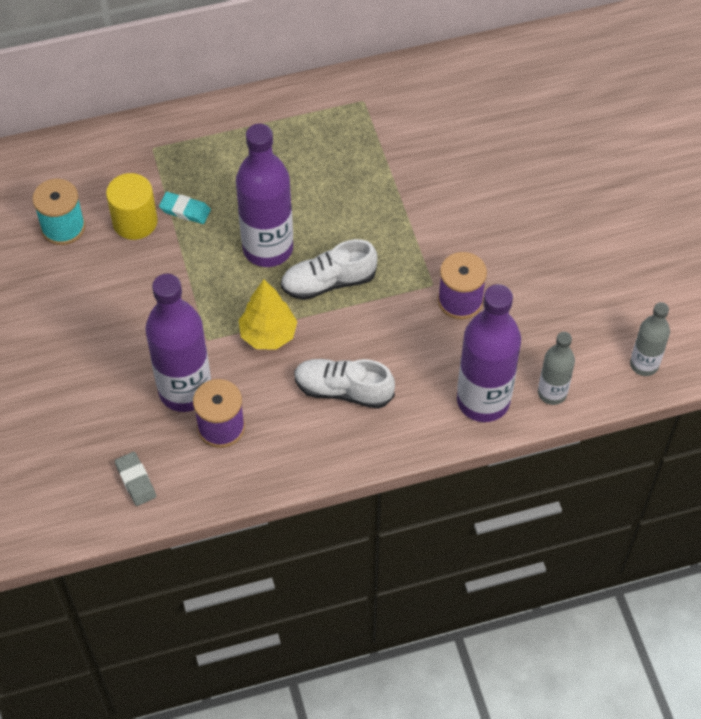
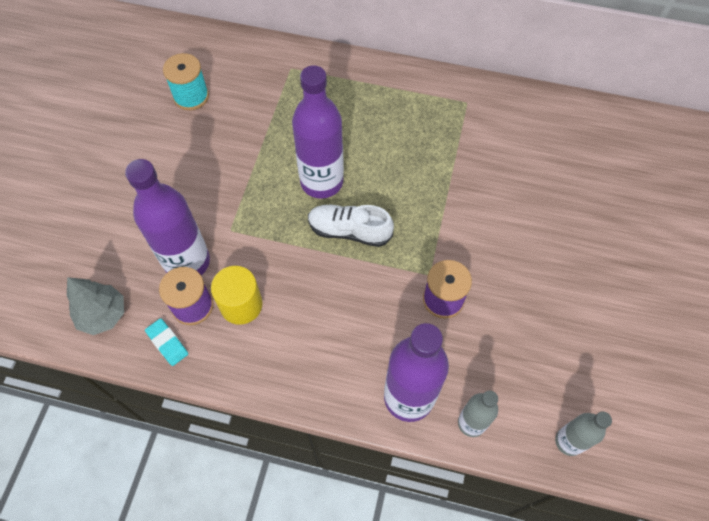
camera: 30 degrees right, 5 degrees up
yellow cylinder [106,173,158,240] -> yellow cylinder moved to [211,266,263,325]
grey eraser [115,452,156,506] -> grey tree [67,277,124,335]
turquoise eraser [159,192,211,224] -> turquoise eraser moved to [145,318,188,366]
yellow tree [239,279,297,350] -> none
white shoe [294,359,395,409] -> none

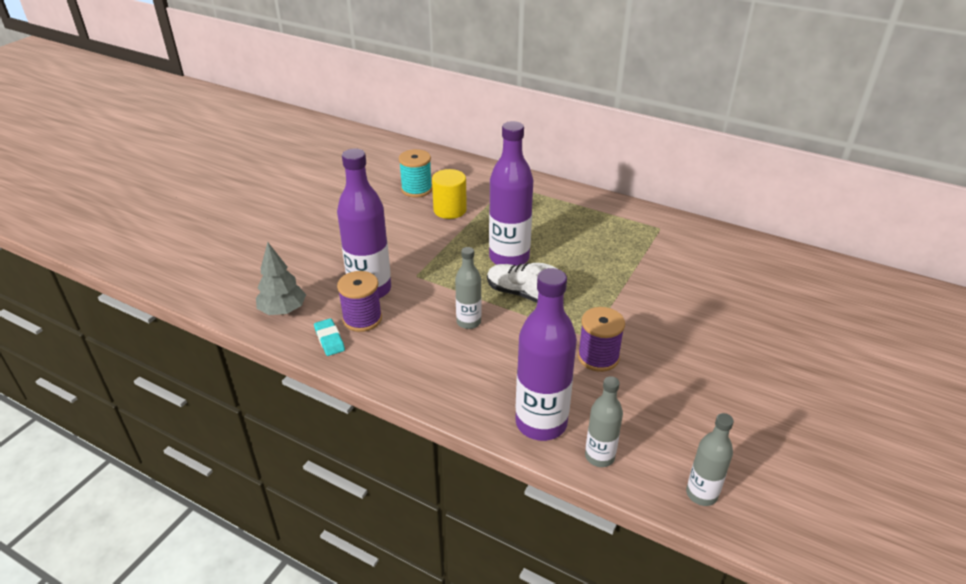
camera: 15 degrees right, 25 degrees down
yellow cylinder [211,266,263,325] -> yellow cylinder moved to [432,169,467,219]
none -> grey bottle [455,247,481,329]

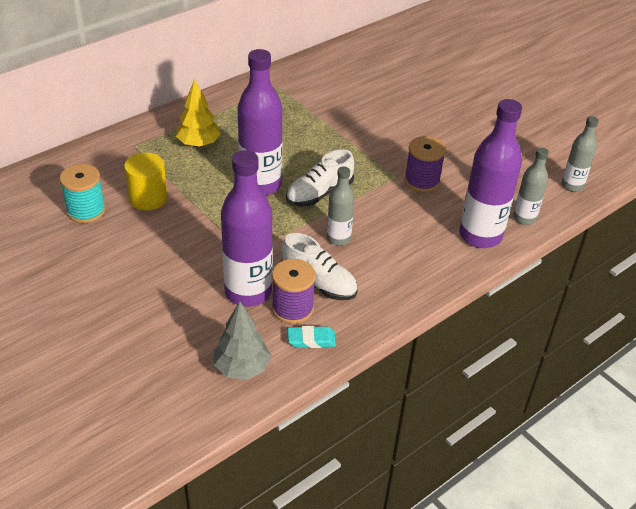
camera: 70 degrees left, 5 degrees up
none -> yellow tree [176,79,221,147]
none -> white shoe [282,233,358,300]

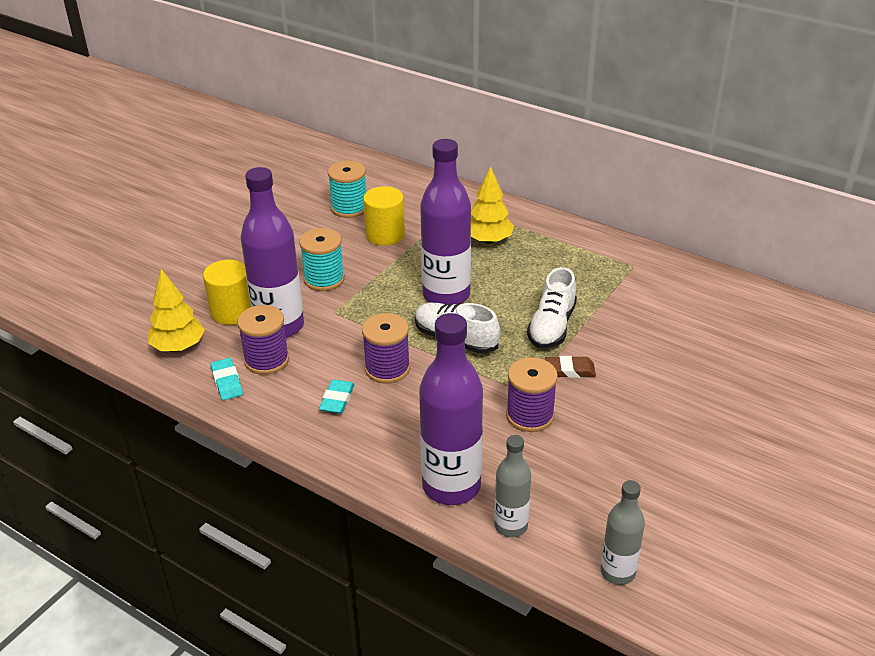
camera: 75 degrees right, 5 degrees down
grey tree [214,302,271,380] -> yellow tree [148,269,205,351]
white shoe [282,233,358,300] -> white shoe moved to [527,267,577,348]
grey bottle [327,166,355,245] -> purple spool [362,313,410,384]
none -> yellow cylinder [203,260,251,325]
none -> turquoise spool [299,228,345,291]
none -> turquoise eraser [319,379,355,414]
none -> brown eraser [545,356,596,378]

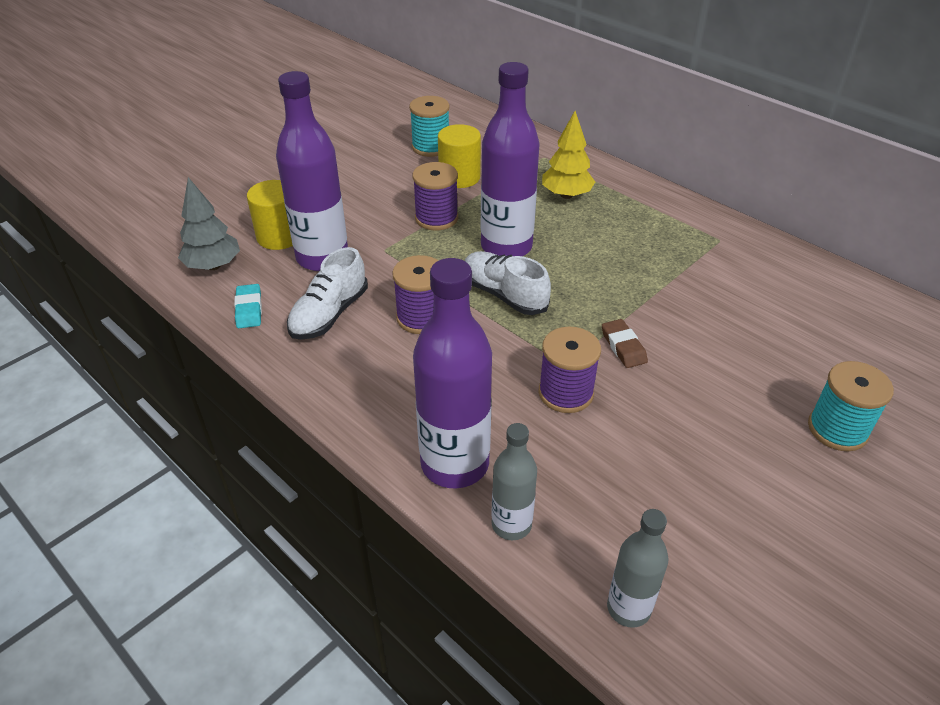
camera: 10 degrees right, 5 degrees up
yellow tree [148,269,205,351] -> grey tree [178,177,240,270]
purple spool [237,305,289,375] -> purple spool moved to [413,162,458,231]
turquoise spool [299,228,345,291] -> turquoise spool moved to [808,361,894,451]
turquoise eraser [319,379,355,414] -> none
white shoe [527,267,577,348] -> white shoe moved to [287,247,368,340]
brown eraser [545,356,596,378] -> brown eraser turned 60 degrees clockwise [602,319,648,368]

